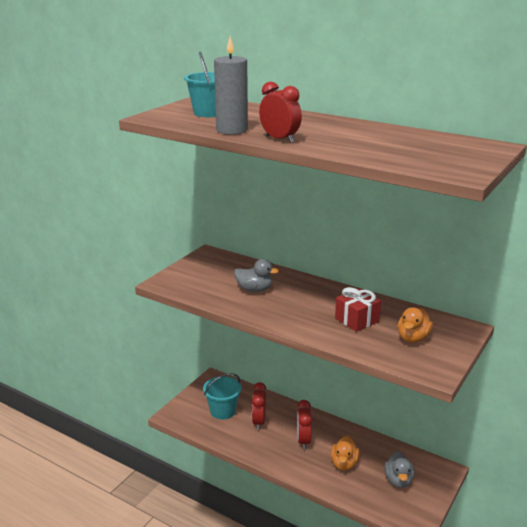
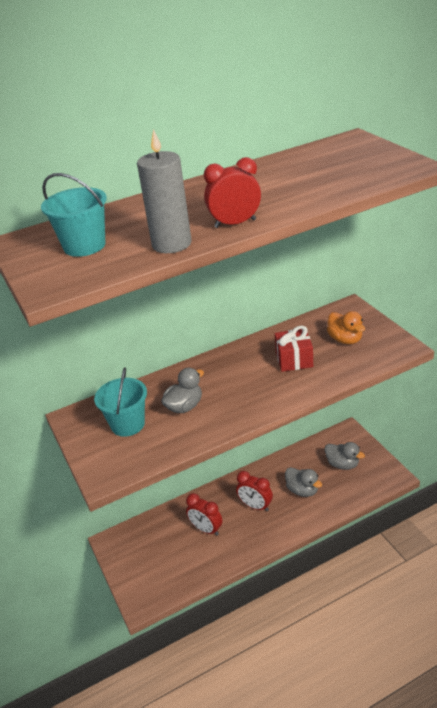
camera: 55 degrees left, 10 degrees up
turquoise bucket [203,373,241,420] -> turquoise bucket moved to [94,367,147,437]
orange duck [331,436,360,471] -> grey duck [285,467,322,497]

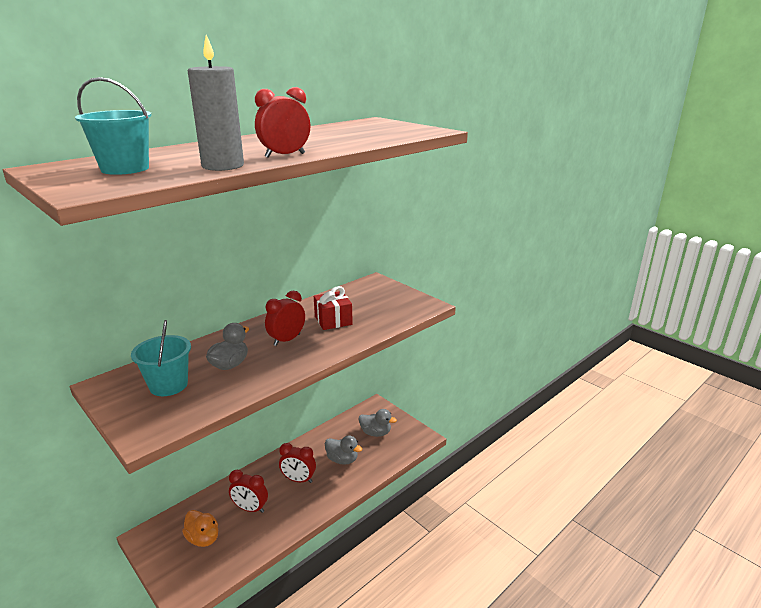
camera: 20 degrees left, 10 degrees down
orange duck [327,311,365,344] -> orange duck moved to [182,510,218,547]
none -> red clock [265,291,305,346]

